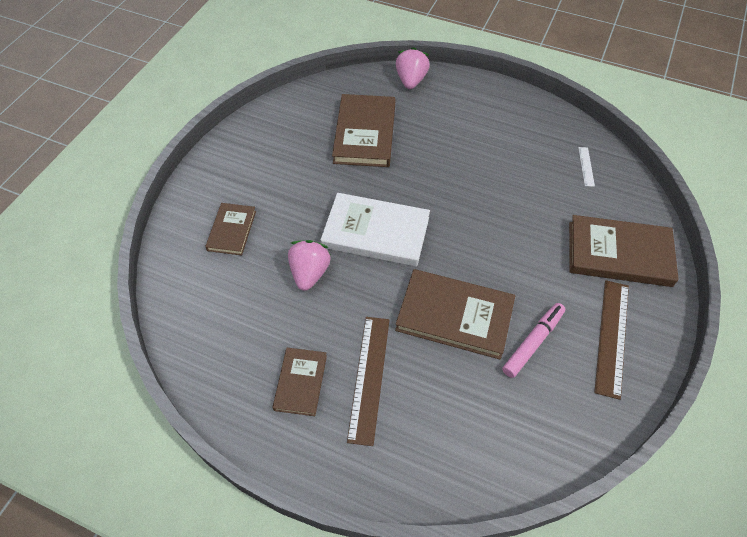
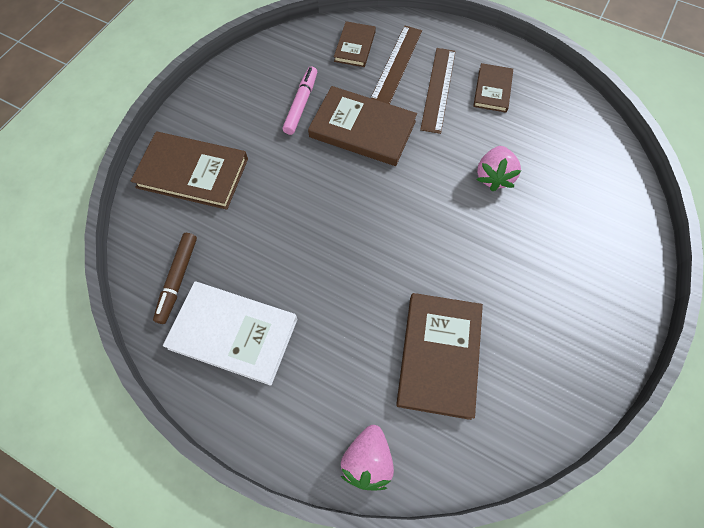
camera: 175 degrees left, 10 degrees up
brown book [205,203,256,256] -> brown book moved to [334,21,376,67]
white book [320,193,430,267] -> white book moved to [163,282,298,386]
pink marker [502,303,565,378] -> pink marker turned 150 degrees clockwise [282,66,317,135]
white ruler [578,147,595,187] -> brown marker [153,233,197,324]
brown ruler [594,280,629,400] -> brown ruler moved to [371,25,422,104]

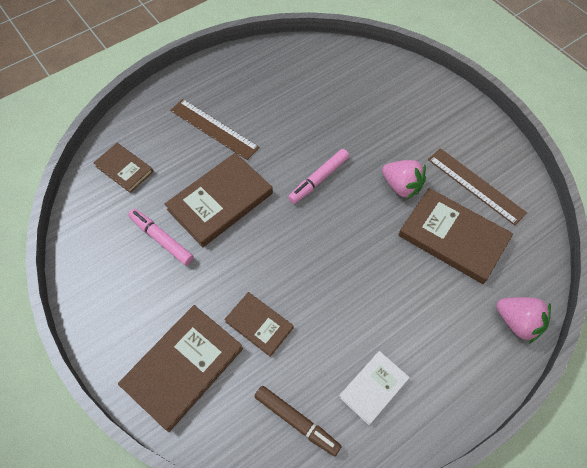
camera: 65 degrees left, 5 degrees down
white book [163,282,298,386] -> white book [339,351,410,425], size x0.58
brown ruler [371,25,422,104] -> brown ruler moved to [428,148,527,225]
brown book [473,63,513,113] -> brown book moved to [224,292,294,357]
pink strawberry [477,146,521,191] -> pink strawberry moved to [382,160,426,199]
none -> pink marker [288,149,349,204]

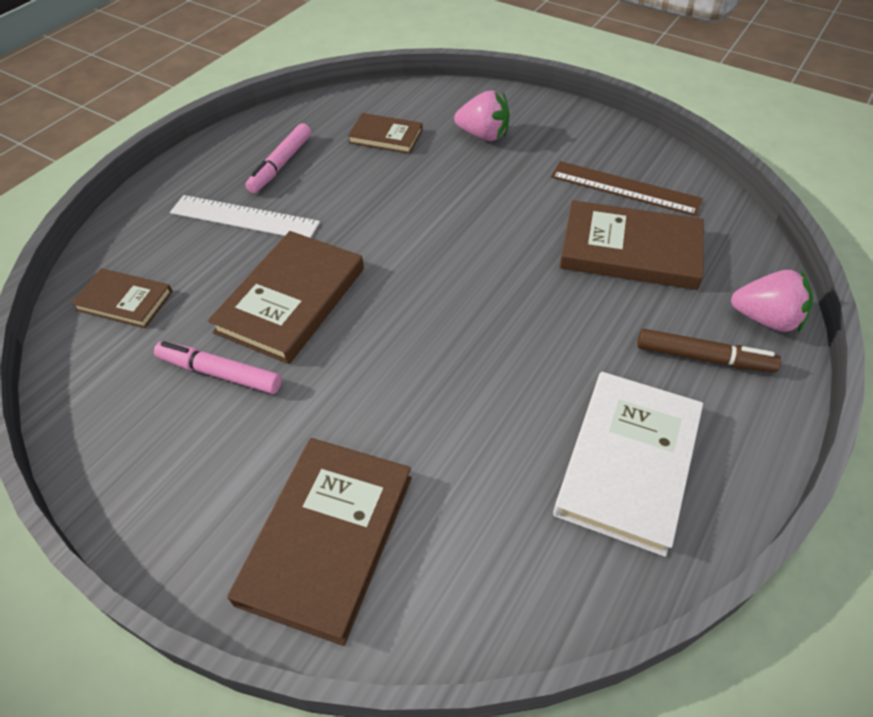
camera: 20 degrees left, 10 degrees down
brown ruler [170,99,259,160] -> white ruler [170,195,320,238]
brown book [224,292,294,357] -> brown book moved to [348,113,423,154]
brown marker [255,386,342,456] -> brown marker moved to [637,329,781,372]
pink marker [288,149,349,204] -> pink marker moved to [245,123,311,193]
white book [339,351,410,425] -> white book [553,372,703,557], size x1.73
pink strawberry [382,160,426,199] -> pink strawberry moved to [454,91,510,141]

